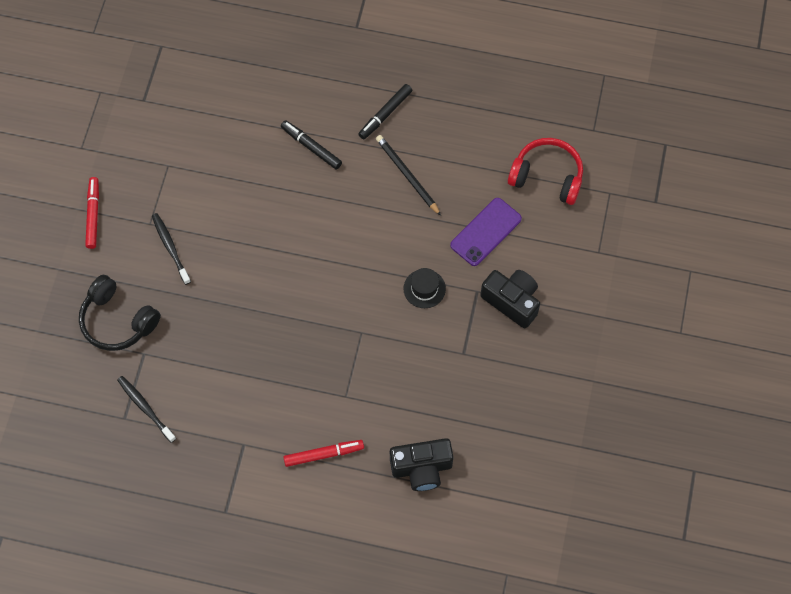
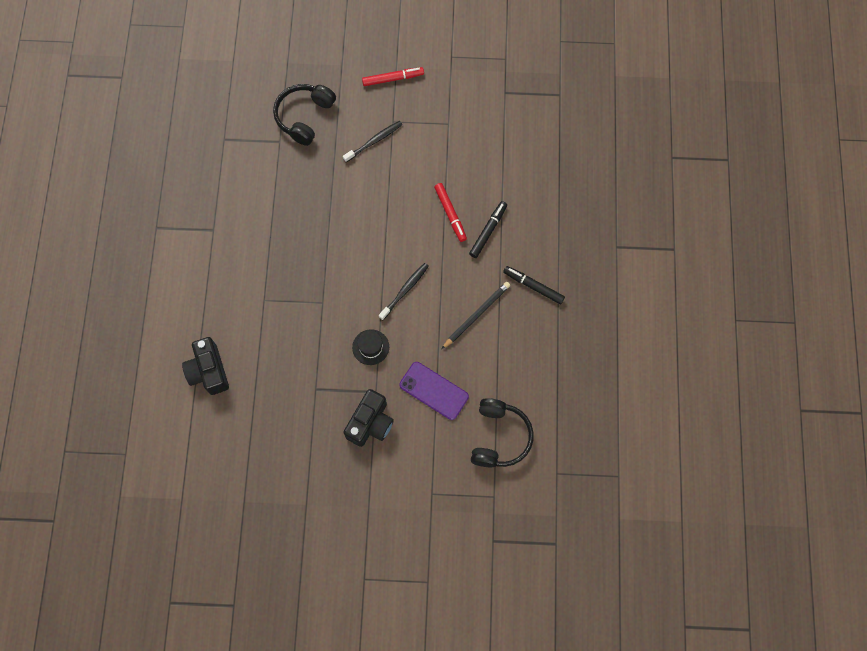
camera: 80 degrees right, 5 degrees up
black toothbrush [117,376,176,443] -> black toothbrush moved to [379,263,429,320]
red marker [283,440,364,467] -> red marker moved to [434,183,467,242]
red headphones [508,138,583,205] -> black headphones [471,398,534,468]

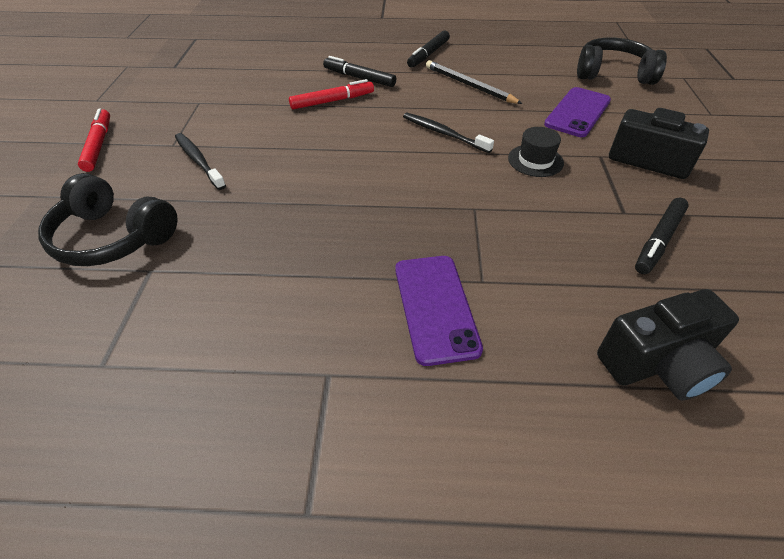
camera: 90 degrees left, 25 degrees down
none -> purple phone [395,256,483,366]
none -> black marker [635,198,689,274]

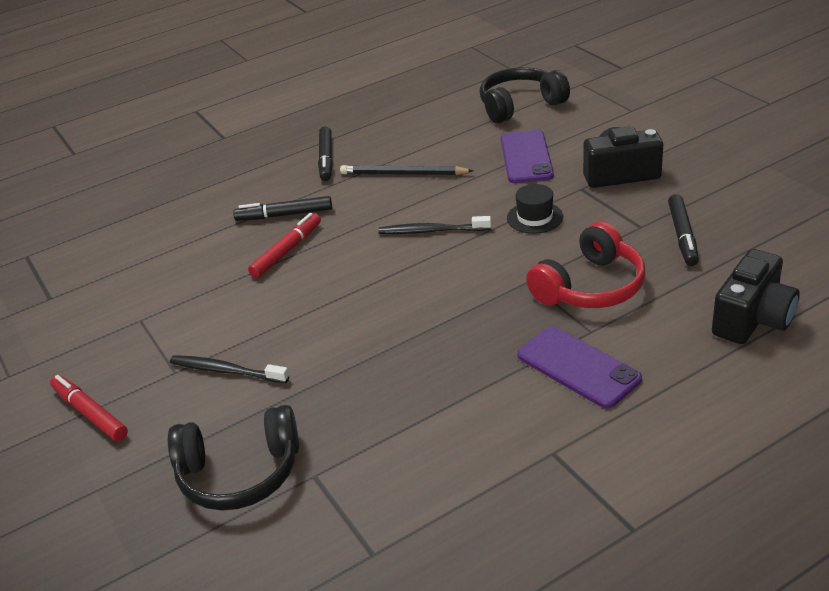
camera: 30 degrees left, 10 degrees down
none -> red headphones [526,222,646,308]

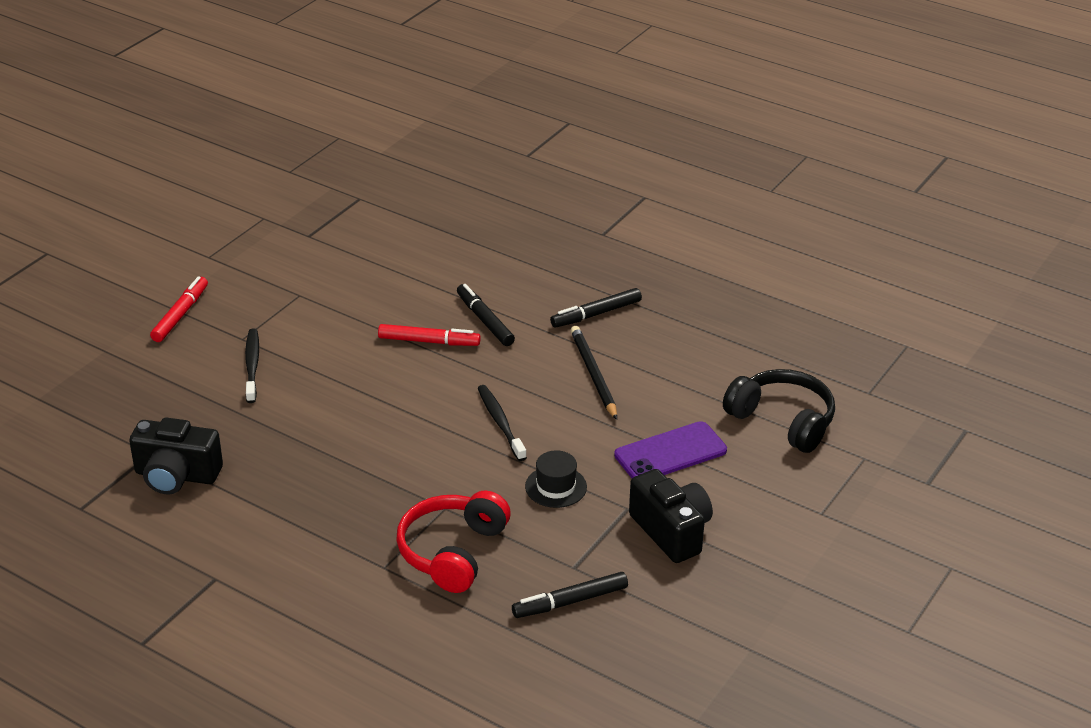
camera: 60 degrees right, 0 degrees up
black headphones [168,405,299,510] -> none
purple phone [517,326,642,408] -> none
red headphones [526,222,646,308] -> red headphones turned 90 degrees clockwise [396,491,511,593]
black camera [712,249,799,344] -> black camera moved to [129,417,223,494]

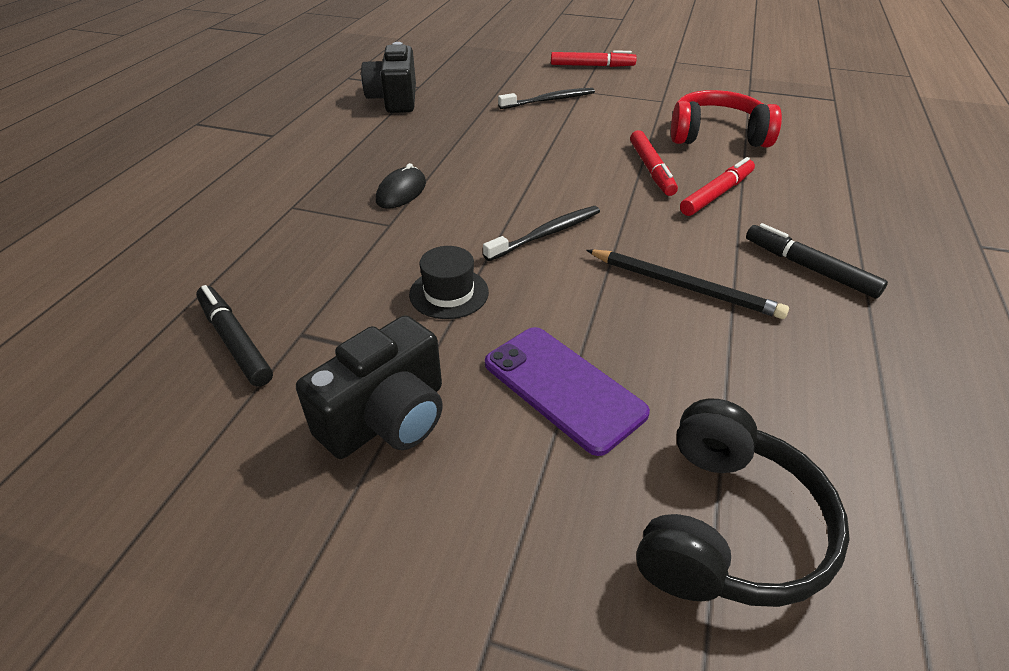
camera: 75 degrees right, 5 degrees up
red headphones [396,491,511,593] -> red headphones moved to [671,90,782,147]
black marker [457,284,515,346] -> red marker [680,157,755,216]
black pencil [570,326,617,420] -> black pencil turned 60 degrees clockwise [586,249,789,319]
none -> black mouse [376,163,426,209]

